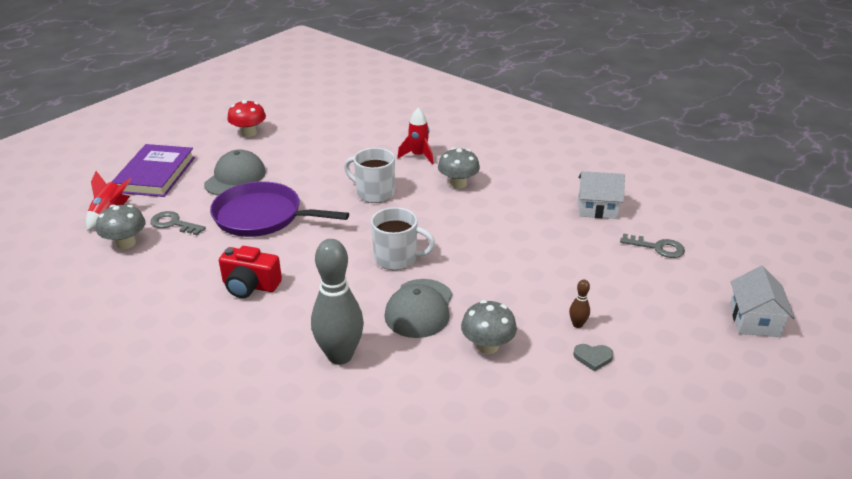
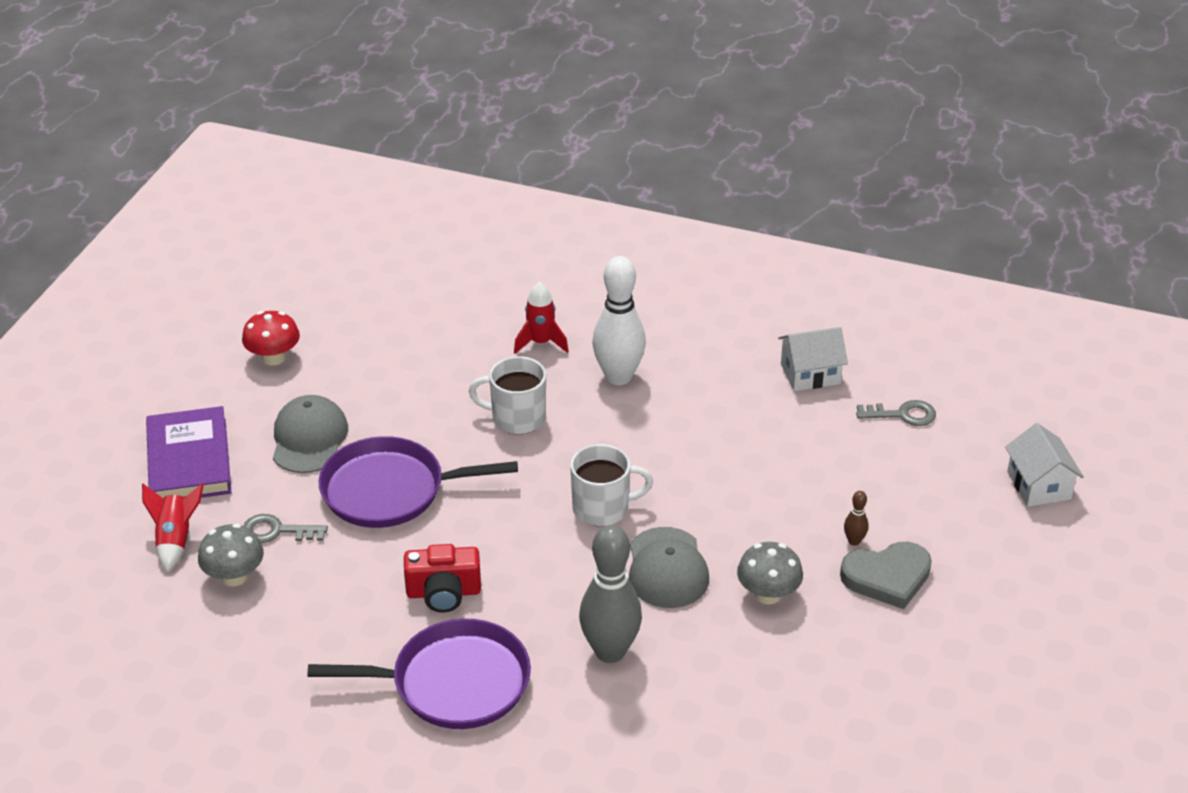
camera: 20 degrees left, 5 degrees up
grey mushroom [438,148,480,189] -> white bowling pin [592,256,646,385]
grey heart [573,344,614,371] -> grey heart [840,542,932,609], size x2.03
none -> purple pan [307,619,531,729]

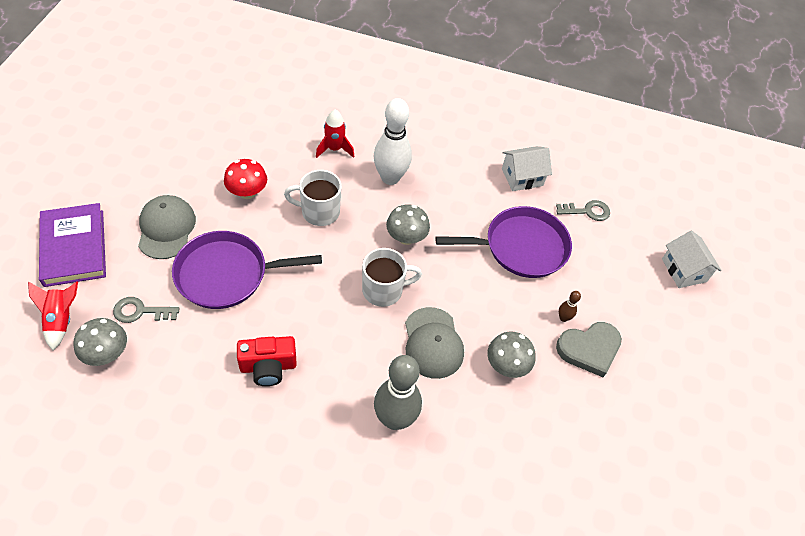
camera: 10 degrees left, 15 degrees up
red mushroom [242,311,300,365] -> red mushroom moved to [224,159,267,199]
purple pan [307,619,531,729] -> purple pan moved to [435,206,572,278]
none -> grey mushroom [386,204,430,245]

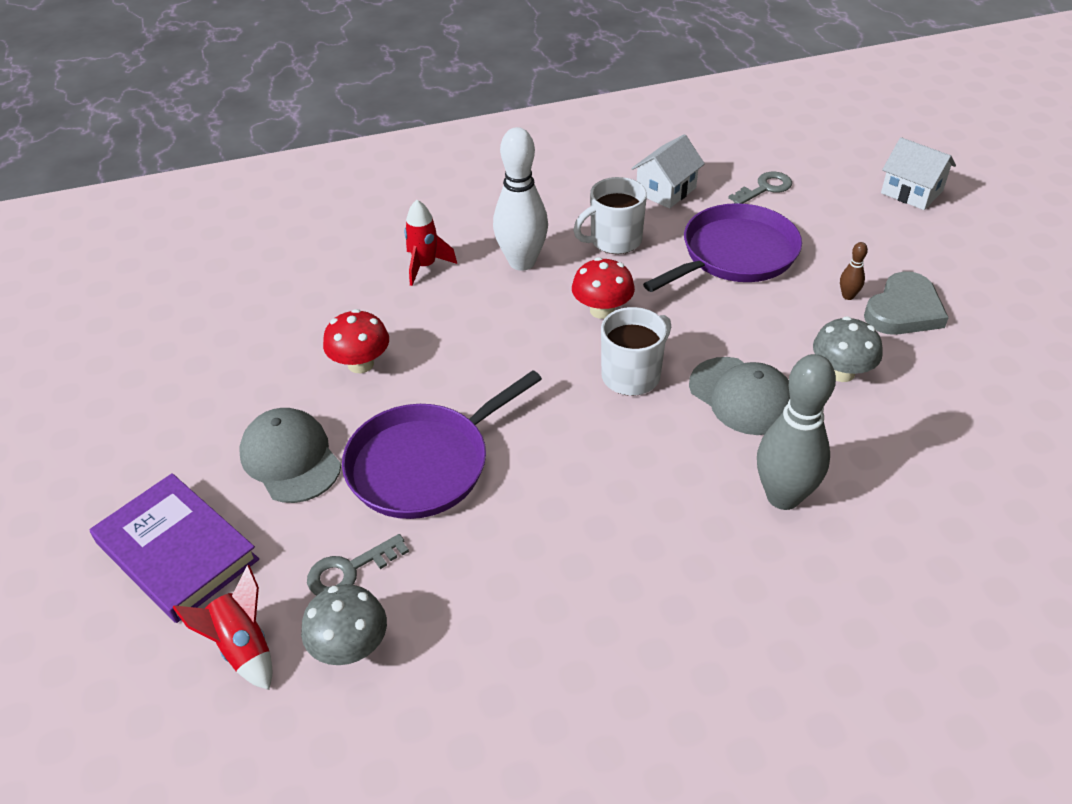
camera: 25 degrees left, 10 degrees down
red camera [237,336,297,386] -> none
white mug [284,170,342,226] -> white mug moved to [573,177,647,254]
grey mushroom [386,204,430,245] -> red mushroom [572,257,635,319]

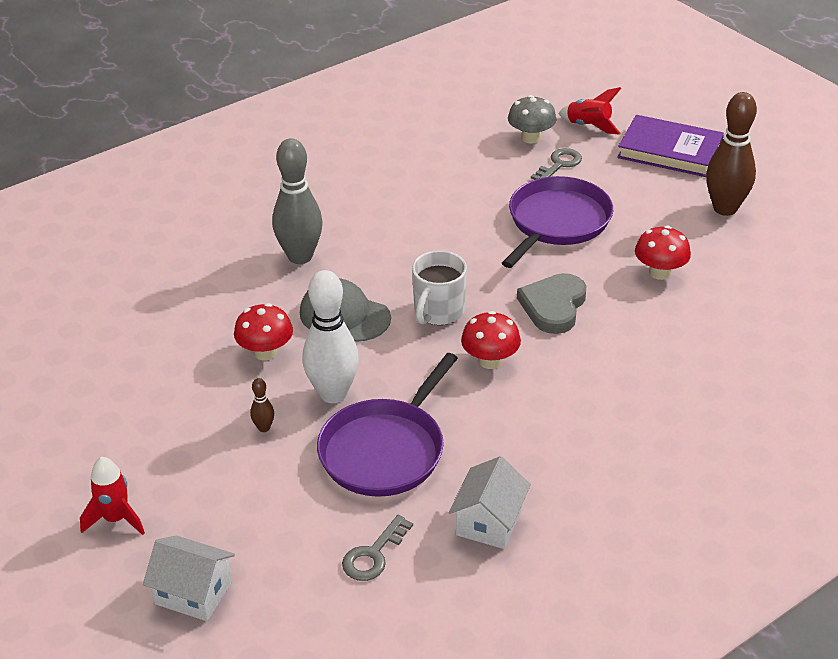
camera: 160 degrees right, 5 degrees down
grey cap [240,408,341,503] -> none
red rocket [404,200,457,286] -> red rocket moved to [80,457,145,535]
white bowling pin [493,127,548,271] -> white bowling pin moved to [302,270,359,403]
white mug [573,177,647,254] -> none
grey mushroom [813,316,883,382] -> red mushroom [234,303,293,360]
grey heart [864,271,949,335] -> grey heart moved to [517,273,586,334]
none -> brown bowling pin [706,92,757,216]

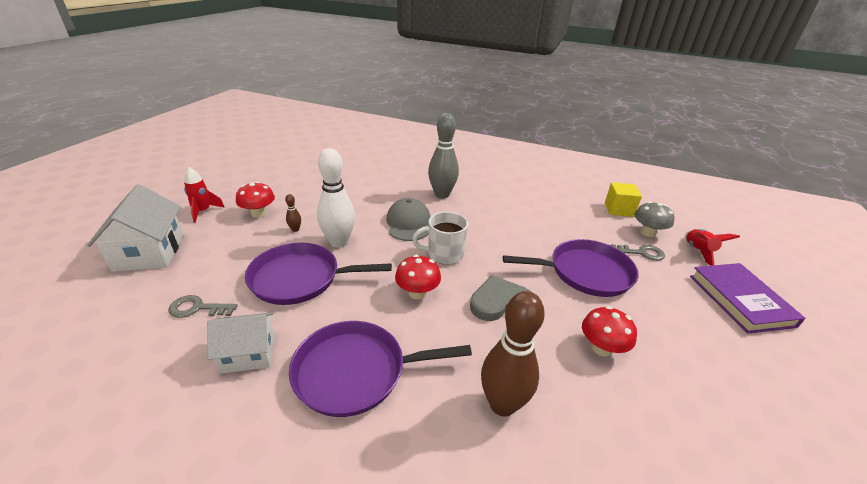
camera: 55 degrees right, 5 degrees down
white house [143,535,235,621] -> white house [87,184,183,272], size x1.53
red mushroom [234,303,293,360] -> red mushroom moved to [236,182,275,218]
brown bowling pin [706,92,757,216] -> brown bowling pin moved to [481,291,545,416]
none -> purple pan [289,321,472,417]
none -> yellow cube [605,182,642,217]

